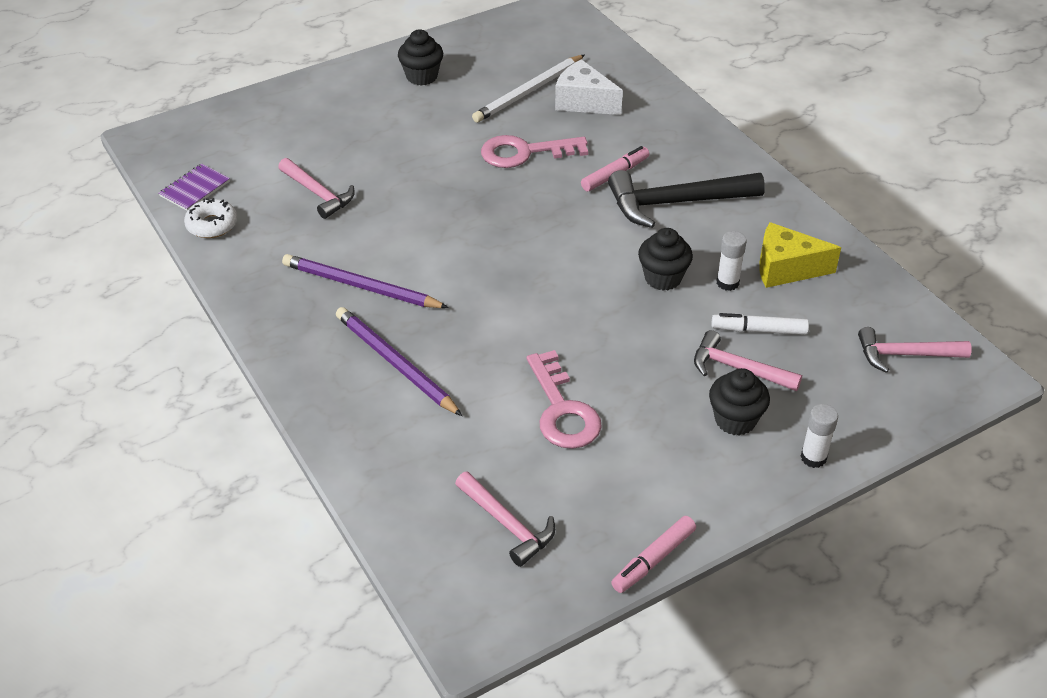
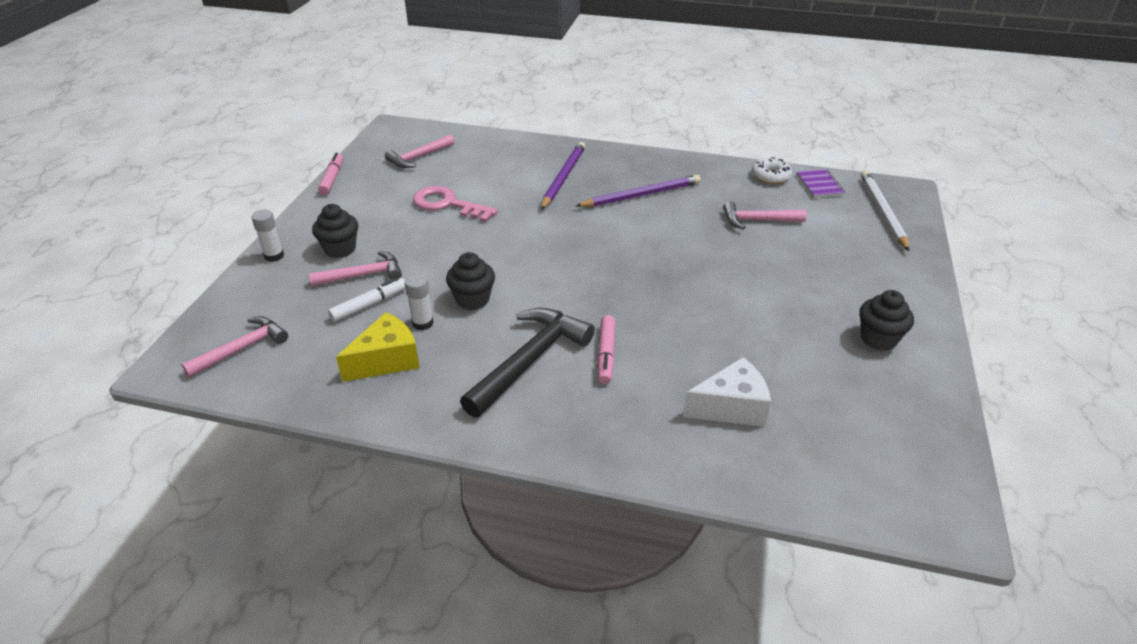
camera: 135 degrees right, 5 degrees down
purple pencil [336,307,462,416] -> purple pencil turned 75 degrees counterclockwise [541,142,586,210]
pink hammer [455,471,555,567] -> pink hammer turned 45 degrees counterclockwise [385,135,455,168]
white pencil [472,55,585,123] -> white pencil moved to [861,171,910,251]
pink key [481,135,588,168] -> none

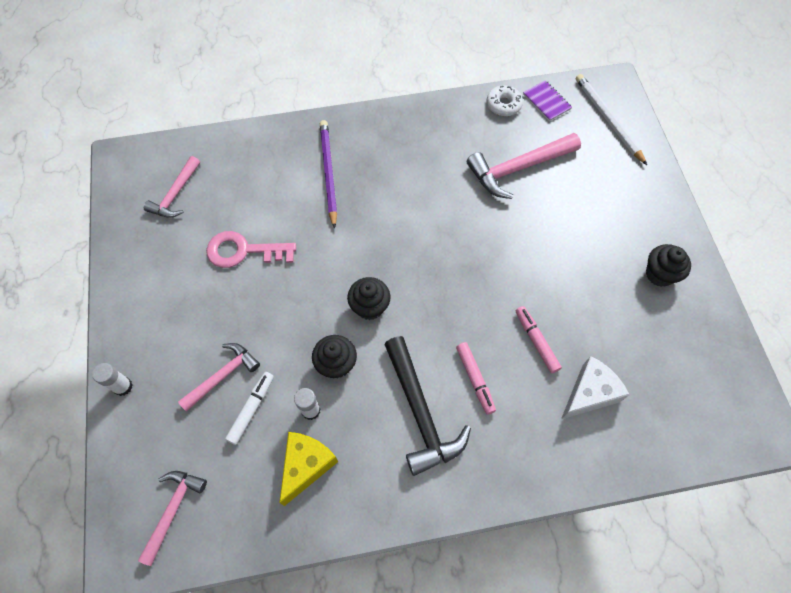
camera: 25 degrees left, 25 degrees up
black cupcake [312,204,358,258] -> black cupcake moved to [347,277,391,320]
pink marker [318,153,343,195] -> pink marker moved to [516,306,562,373]
black hammer [460,308,595,418] -> black hammer turned 150 degrees clockwise [384,336,471,476]
purple pencil [576,175,701,207] -> none
pink hammer [723,201,807,230] -> pink hammer [467,133,581,199], size x1.59

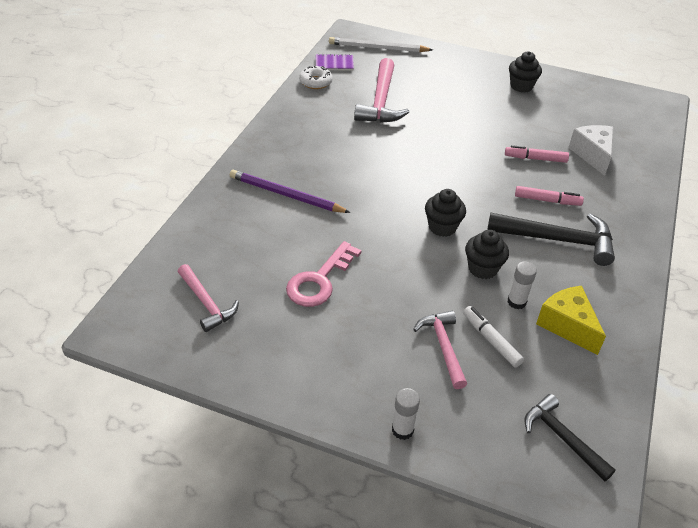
camera: 60 degrees left, 20 degrees down
pink hammer [138,471,207,566] -> black hammer [524,394,615,482]

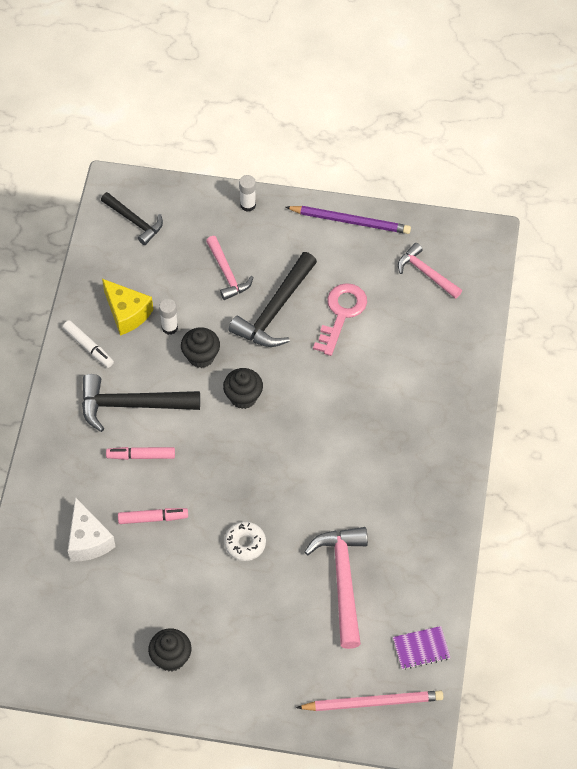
camera: 170 degrees right, 15 degrees up
purple pencil [230,170,351,213] -> purple pencil moved to [286,206,411,234]
white donut [299,66,333,89] -> white donut moved to [224,522,266,561]
white pencil [329,37,433,52] -> pink pencil [296,690,443,711]
white marker [463,306,524,367] -> white marker moved to [63,320,114,368]
none -> black hammer [229,252,317,347]

